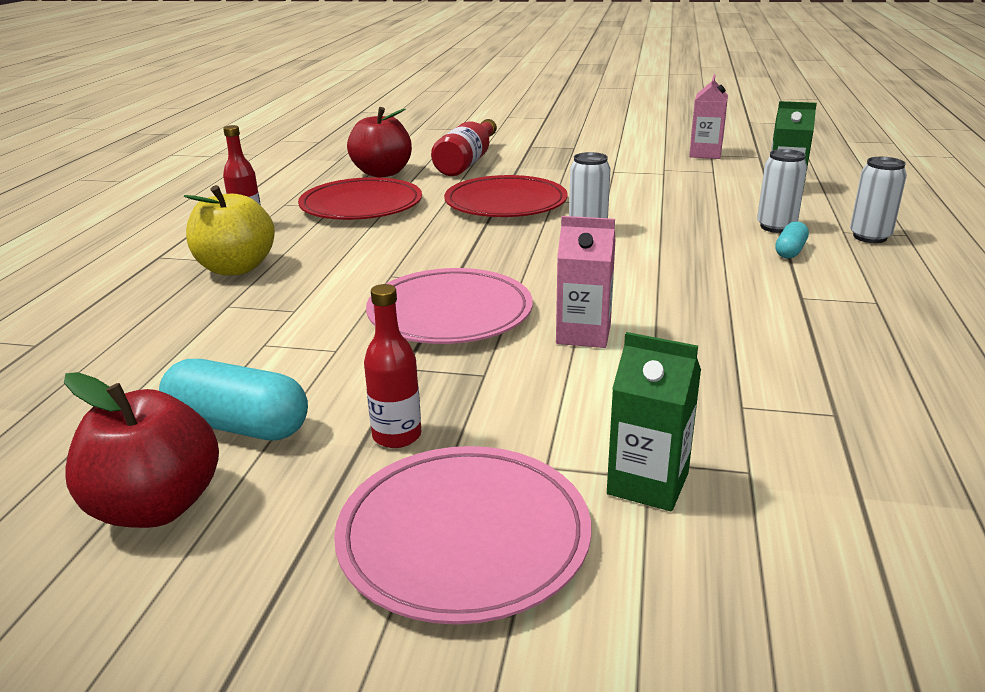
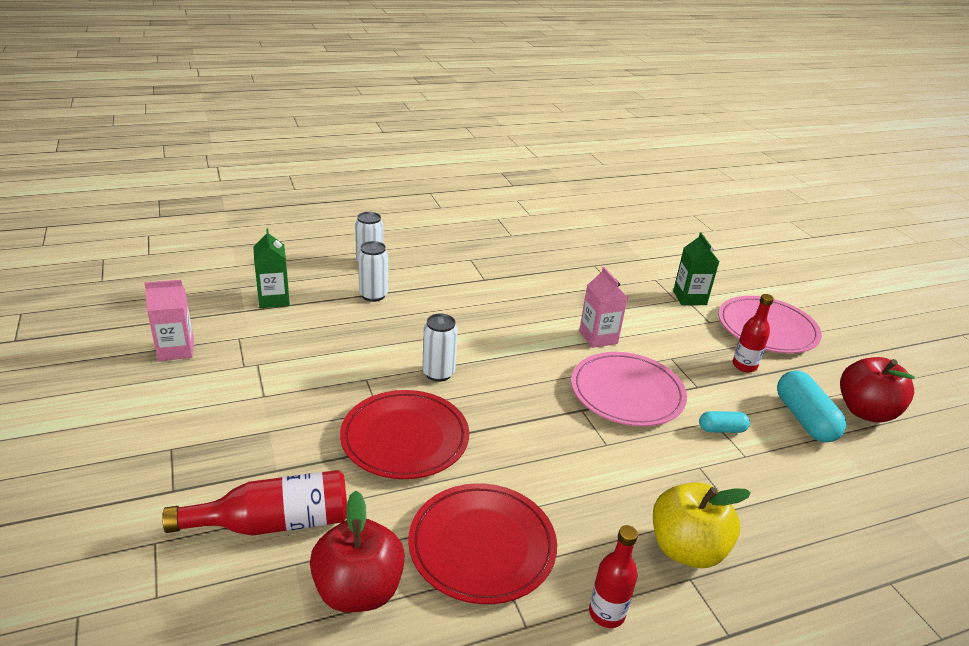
camera: 125 degrees left, 5 degrees up
turquoise capsule [775,221,809,258] -> turquoise capsule moved to [699,411,750,433]

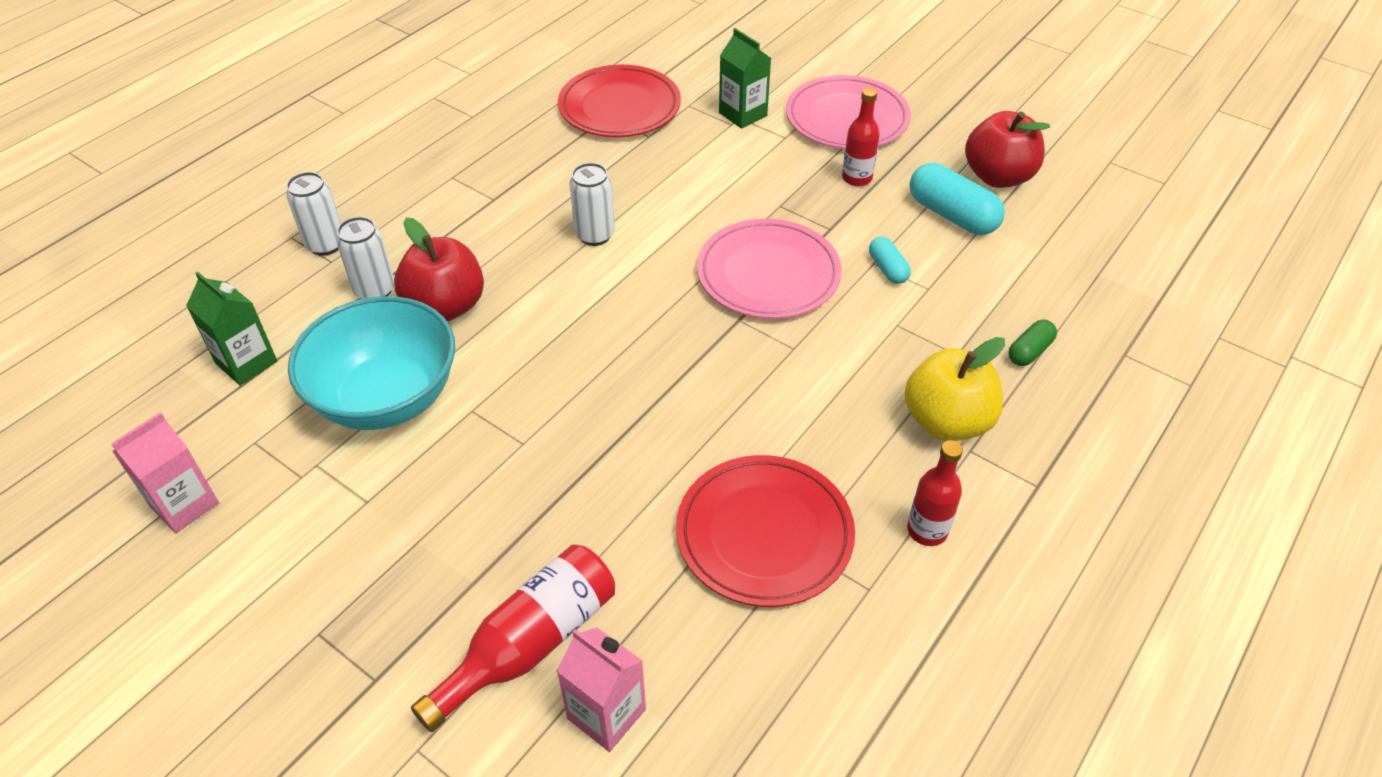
camera: 30 degrees left, 15 degrees up
red apple [310,491,405,612] -> red apple moved to [394,218,484,321]
red plate [340,390,469,479] -> red plate moved to [558,64,681,137]
white can [422,314,458,382] -> white can moved to [569,163,615,246]
pink carton [579,267,628,348] -> pink carton moved to [557,627,646,752]
turquoise capsule [699,411,750,433] -> turquoise capsule turned 75 degrees counterclockwise [869,237,911,284]
none -> turquoise bowl [288,296,455,430]
none -> green capsule [1008,320,1057,366]

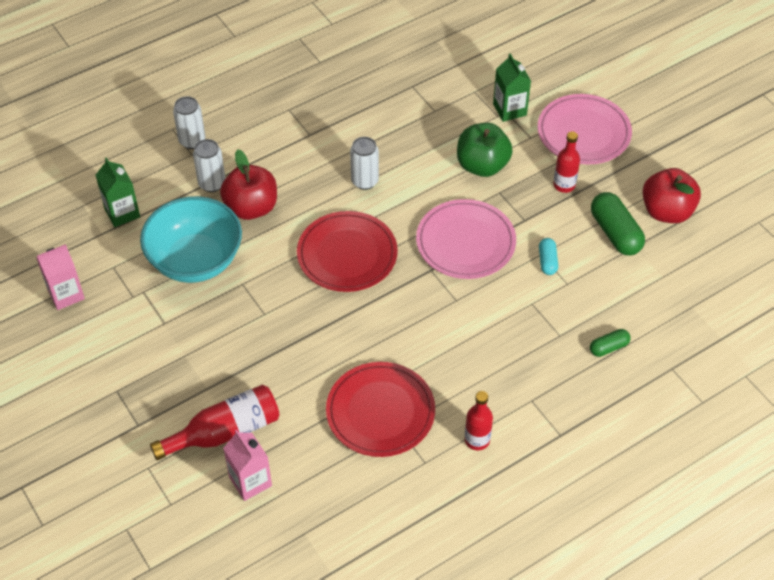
camera: 20 degrees right, 5 degrees up
red plate [558,64,681,137] -> red plate moved to [297,211,398,292]
yellow apple [905,337,1005,441] -> none
turquoise capsule [910,163,1005,235] -> green capsule [591,192,645,255]
none -> green apple [457,123,513,177]

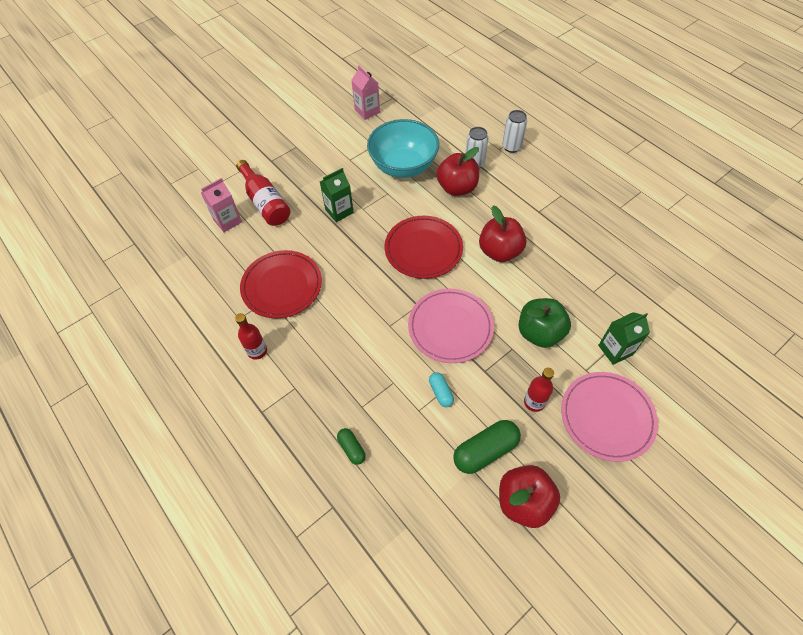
camera: 85 degrees right, 5 degrees up
green carton [96,157,140,227] -> green carton moved to [320,168,354,222]
white can [350,137,379,190] -> red apple [479,205,526,262]
turquoise capsule [539,238,558,275] -> turquoise capsule turned 75 degrees clockwise [429,372,454,407]

